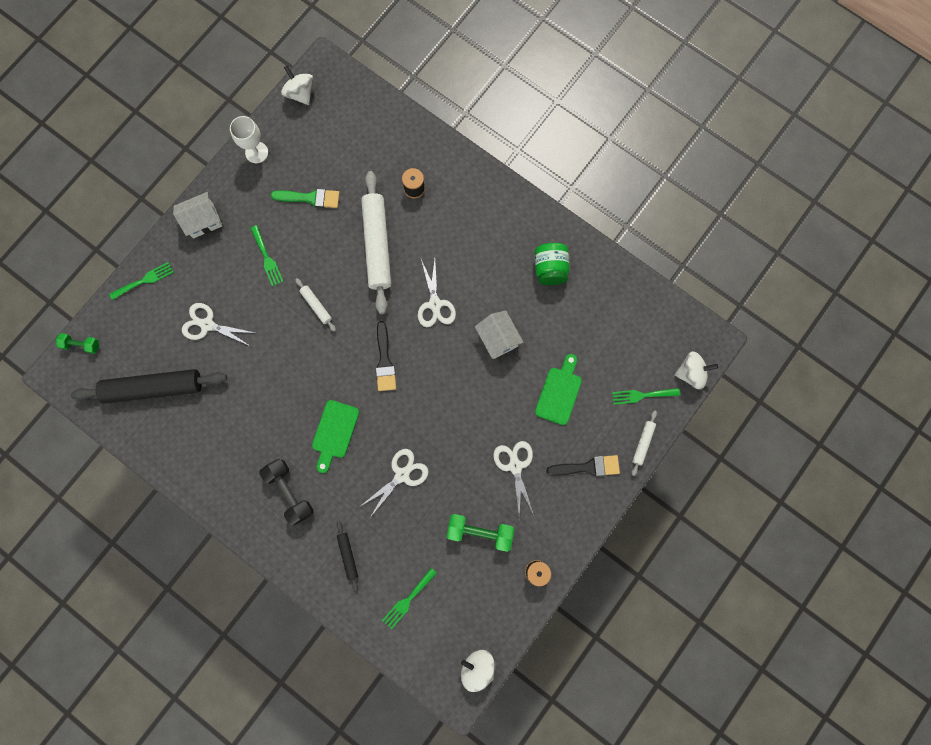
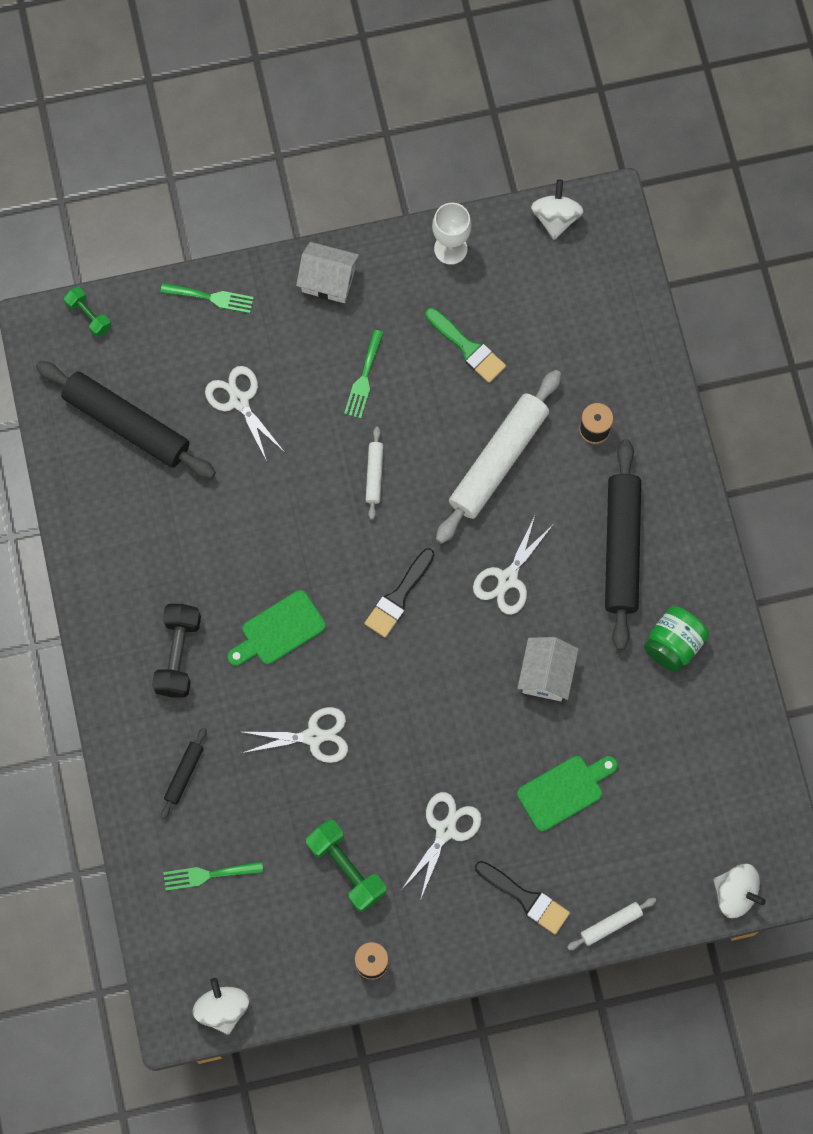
camera: 40 degrees right, 5 degrees down
green fork [612,388,680,405] -> none
none -> black rolling pin [605,439,641,650]

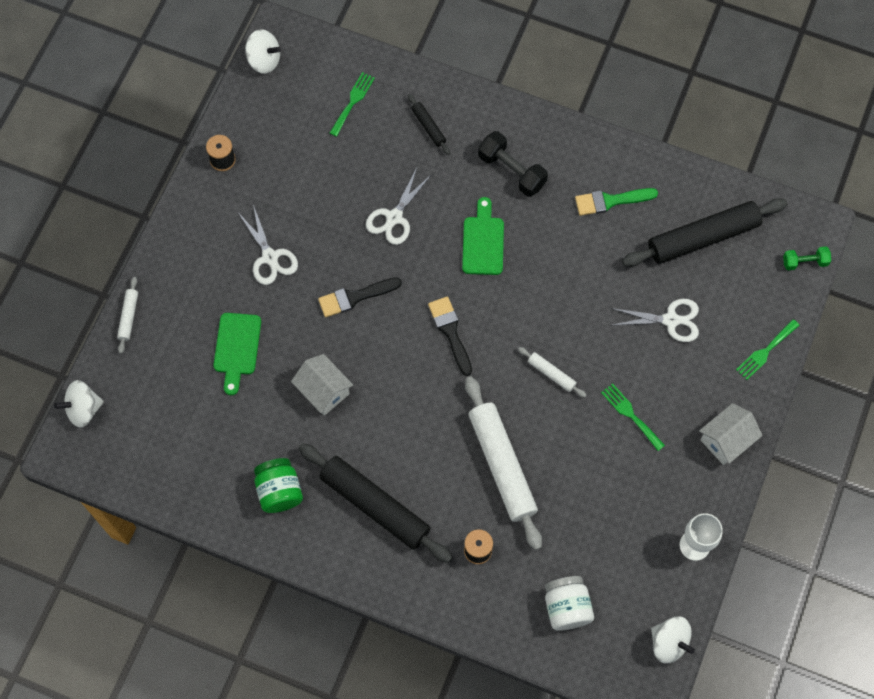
camera: 125 degrees right, 5 degrees down
green dumbbell [306,820,386,912] -> none
green brush [425,308,506,383] -> green brush moved to [575,188,658,216]
white scissors [473,516,553,615] -> none
black brush [475,861,570,934] -> black brush moved to [318,277,402,317]
none -> white jar [545,576,594,631]

